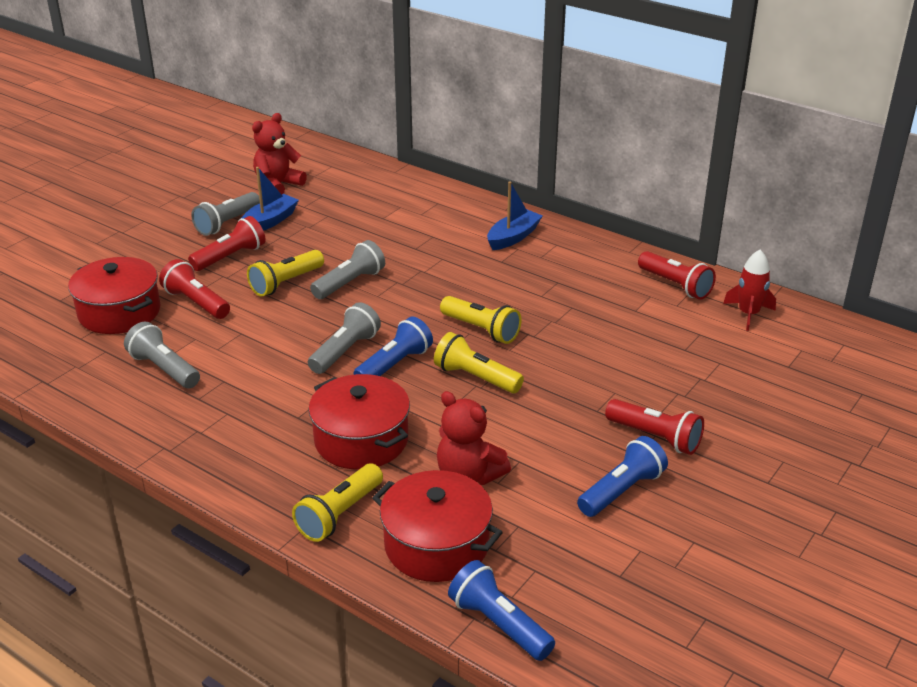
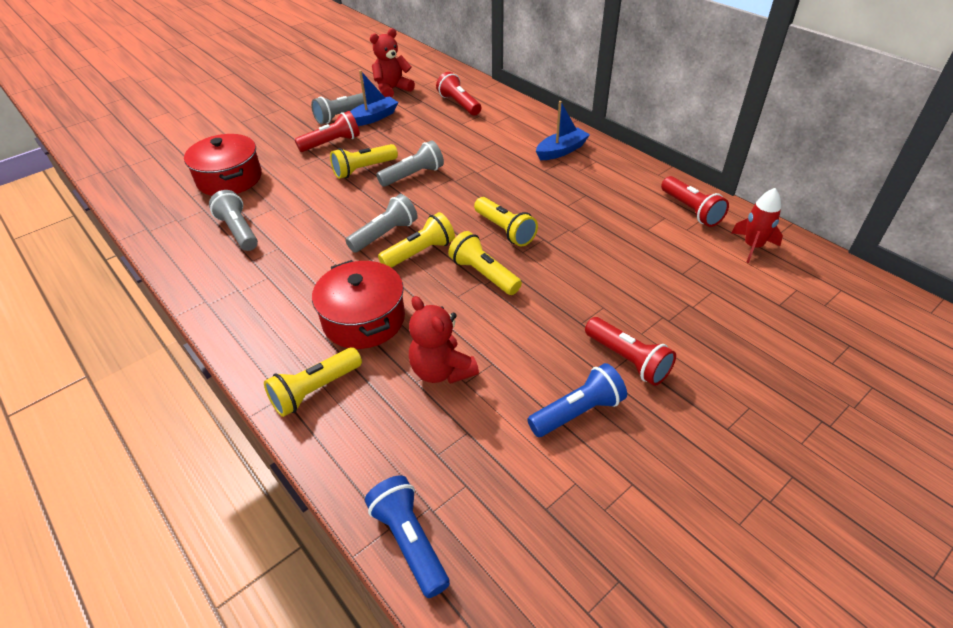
camera: 15 degrees right, 10 degrees up
red flashlight [159,259,230,319] -> red flashlight moved to [436,72,481,116]
blue flashlight [353,316,433,376] -> yellow flashlight [378,212,455,268]
red pot [372,470,503,582] -> none

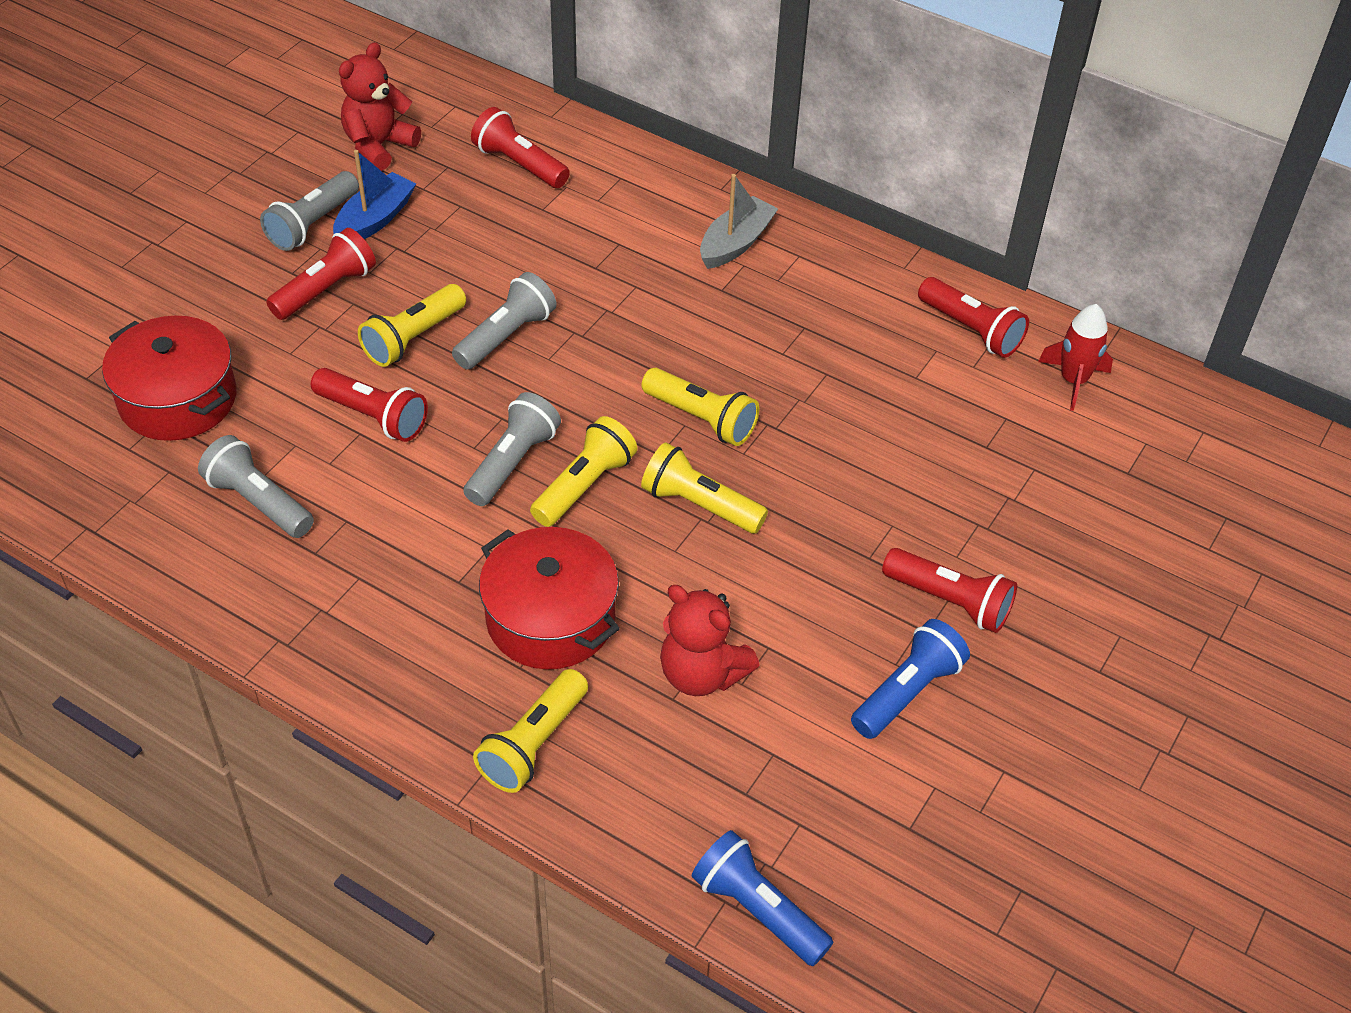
camera: 20 degrees left, 5 degrees up
blue boat [536,101,590,160] -> grey boat [700,174,778,269]
none -> red flashlight [311,368,428,442]

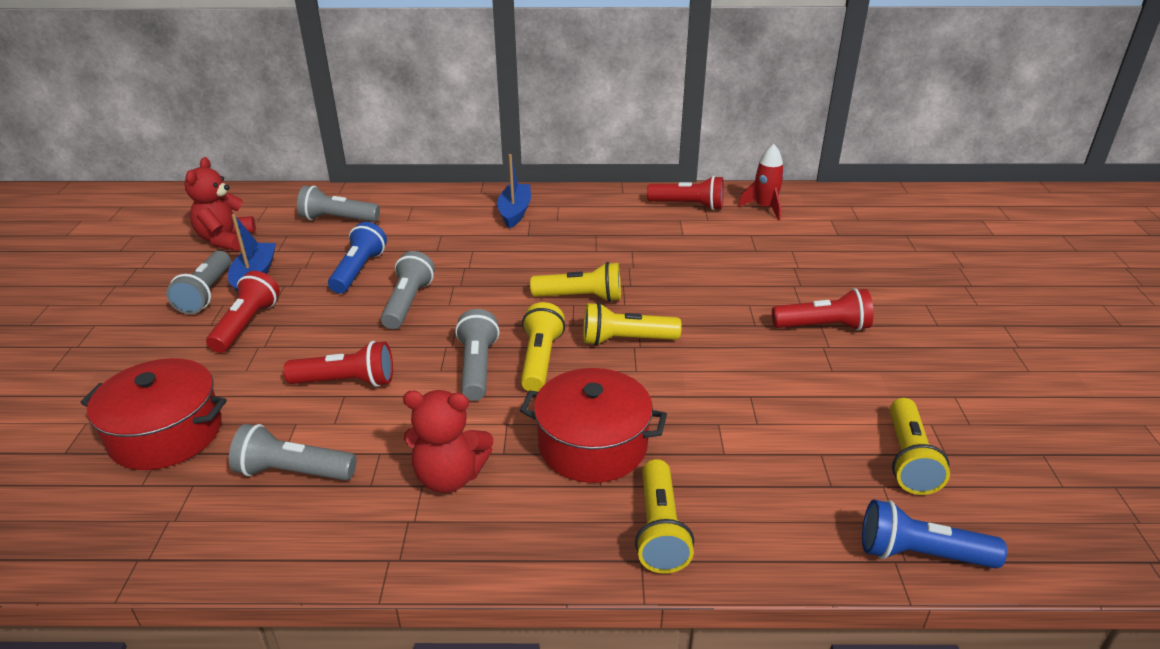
camera: 30 degrees left, 15 degrees down
yellow flashlight [358,284,466,367] -> yellow flashlight moved to [890,398,950,495]
red flashlight [471,107,570,188] -> grey flashlight [297,186,380,222]
red teddy bear [660,585,760,696] -> red teddy bear moved to [403,390,493,493]
grey boat [700,174,778,269] -> blue boat [497,154,531,229]
blue flashlight [851,619,970,739] -> blue flashlight moved to [328,222,387,294]

